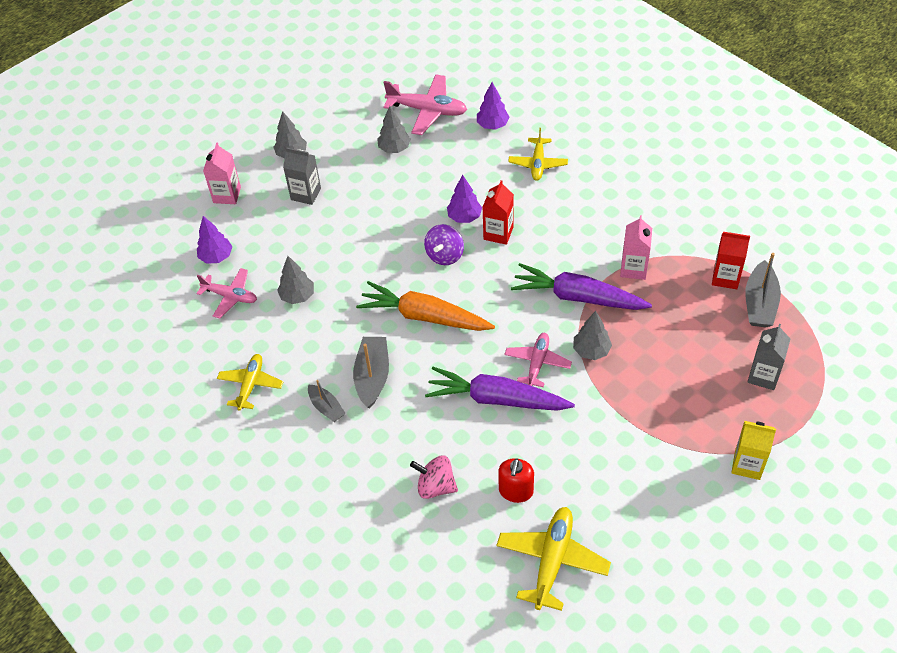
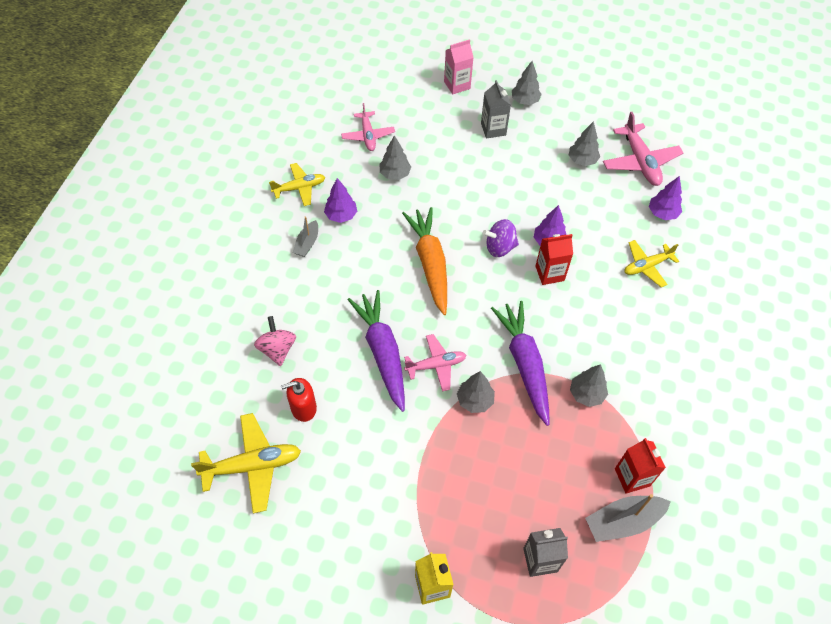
camera: 55 degrees right, 5 degrees up
purple tree [197,216,232,264] -> purple tree moved to [324,178,357,223]
grey boat [353,337,389,409] -> none
pink carton [620,215,652,280] -> grey tree [570,364,608,407]

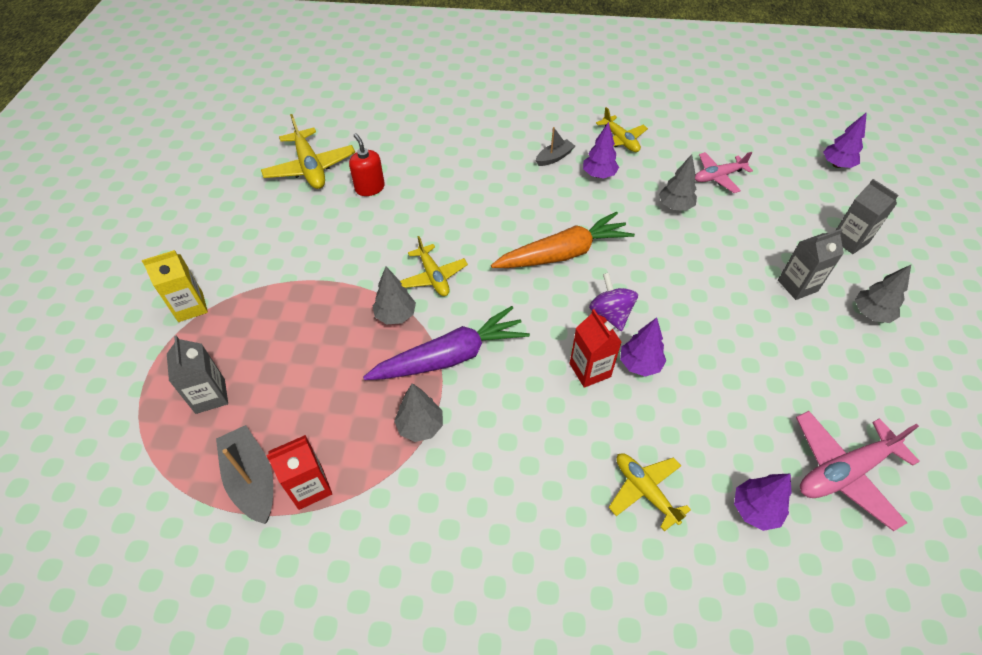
camera: 80 degrees right, 5 degrees down
pink spinning top [254,316,296,366] -> none
grey boat [293,216,318,257] -> grey boat turned 135 degrees clockwise [536,127,575,166]
purple carrot [348,290,405,412] -> none
pink plane [404,334,467,392] -> yellow plane [400,236,468,296]
pink carton [444,39,474,94] -> grey carton [835,179,898,254]
grey tree [569,121,600,166] -> none
none -> purple tree [823,112,867,168]

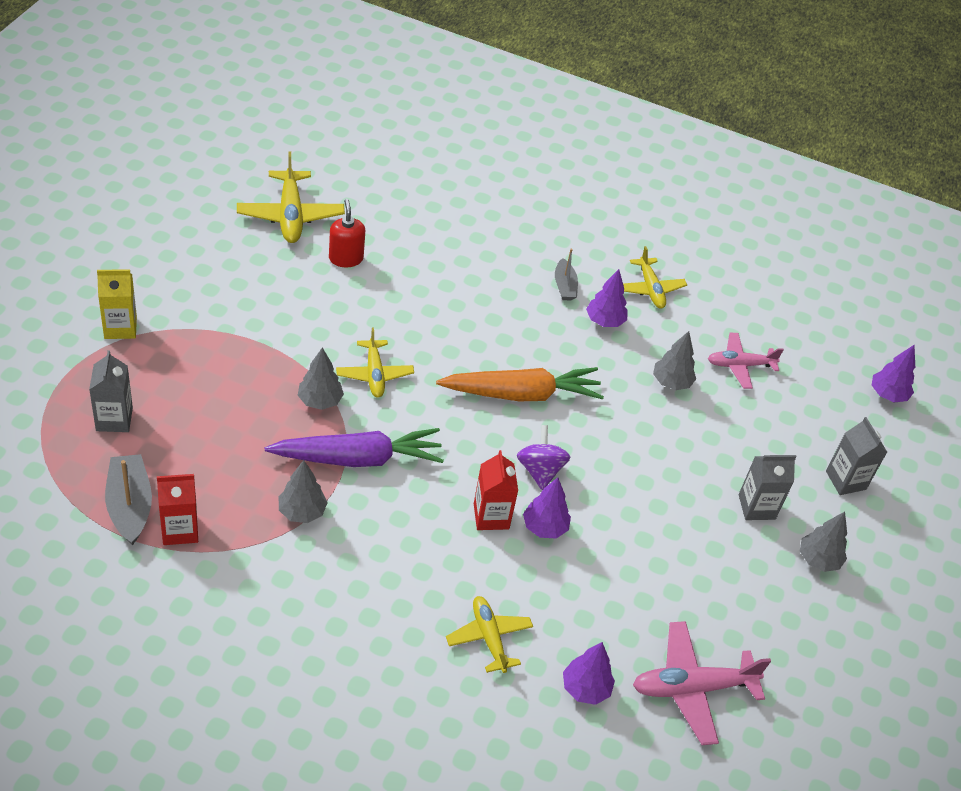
camera: 10 degrees right, 5 degrees down
grey boat [536,127,575,166] -> grey boat turned 105 degrees clockwise [555,248,578,300]

